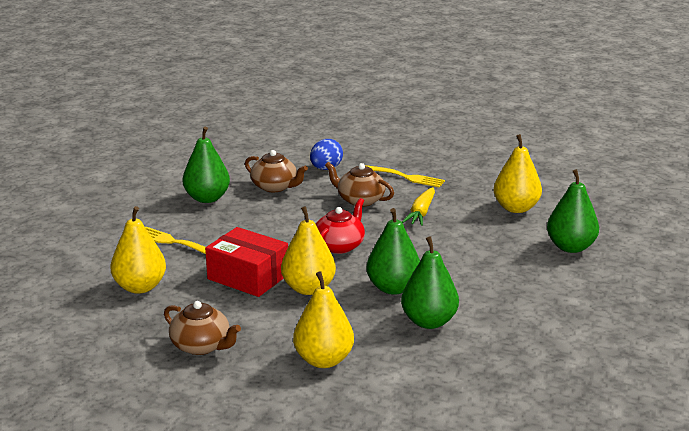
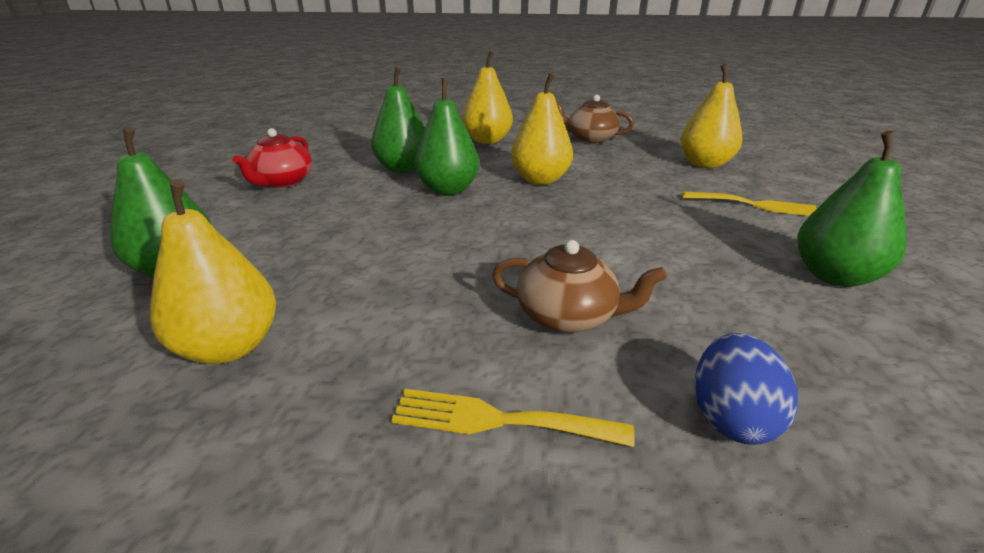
camera: 165 degrees right, 5 degrees up
red box [205,227,288,297] -> none
brown teapot [245,150,308,192] -> none
red teapot [316,198,365,254] -> red teapot moved to [232,128,312,188]
yellow carrot [402,187,435,226] -> none

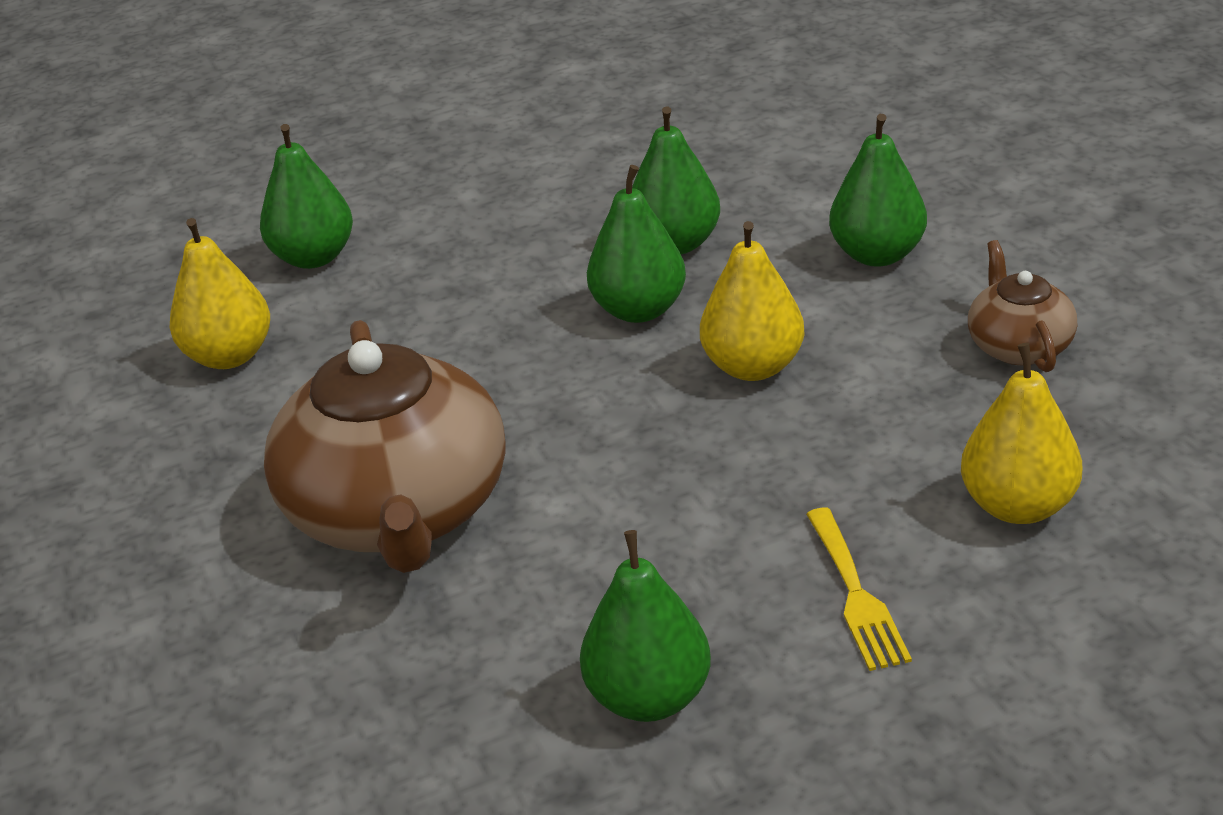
camera: 65 degrees right, 5 degrees up
red teapot [232,128,312,188] -> none
yellow fork [391,389,635,447] -> none
yellow pear [462,51,513,144] -> green pear [829,114,927,267]
brown teapot [492,240,667,333] -> brown teapot [264,320,506,573], size x2.08
blue egg [695,333,798,445] -> none

